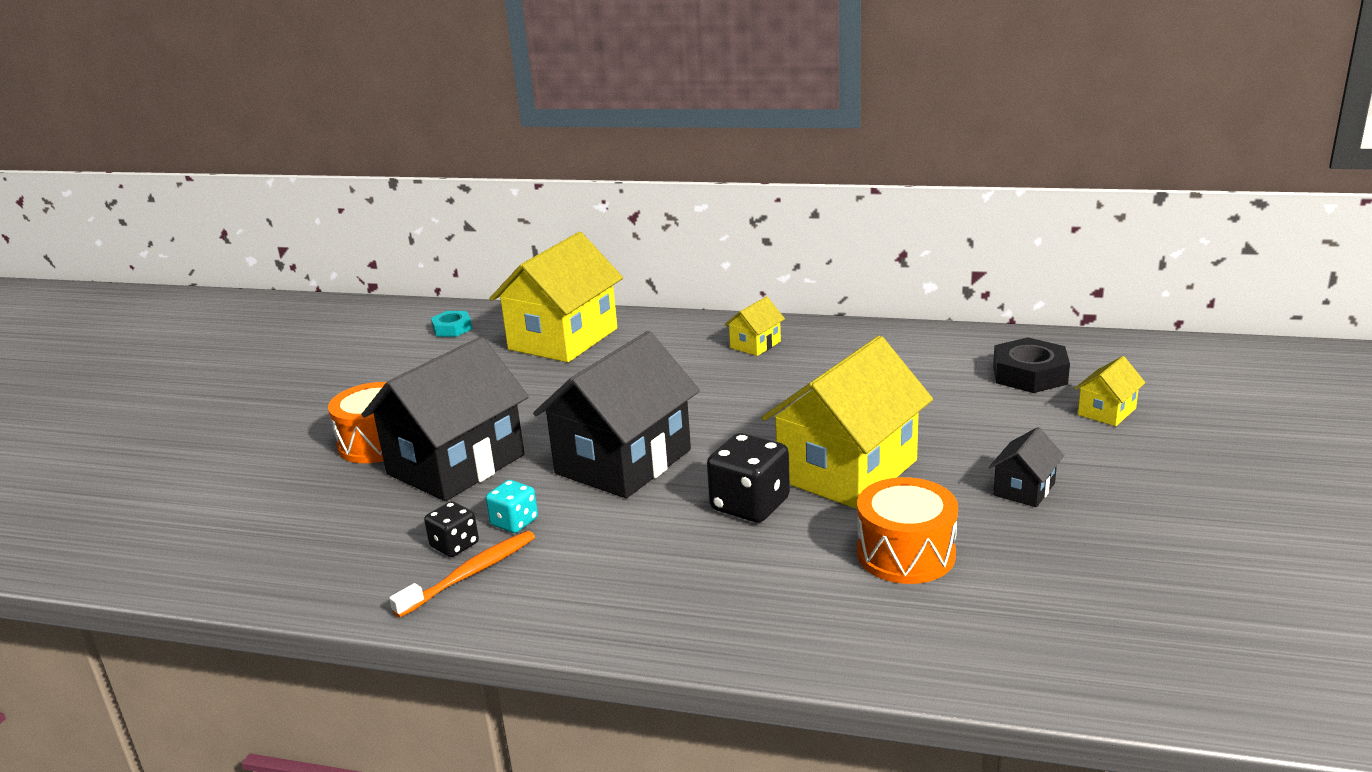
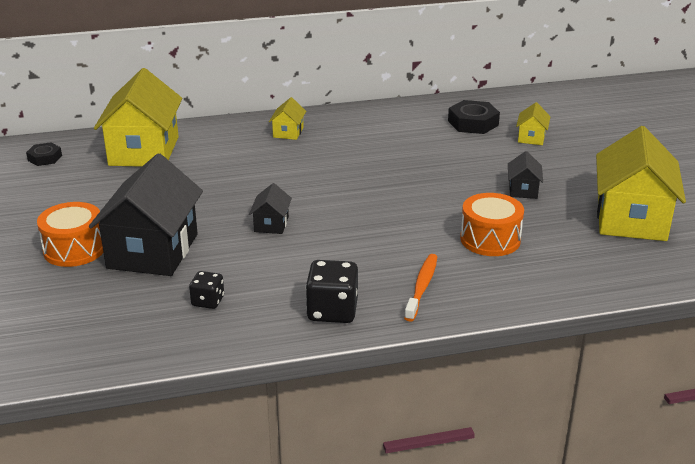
camera: 30 degrees left, 5 degrees up
orange toothbrush [389,531,535,618] -> orange toothbrush moved to [404,254,437,322]
turquoise nut [431,311,472,337] -> black nut [26,142,62,166]
turquoise dice [486,480,538,533] -> none
black house [533,331,700,498] -> black house [249,183,292,234], size x0.44
black dice [707,433,790,523] -> black dice moved to [306,260,358,323]
yellow house [761,336,933,509] -> yellow house moved to [596,126,686,241]

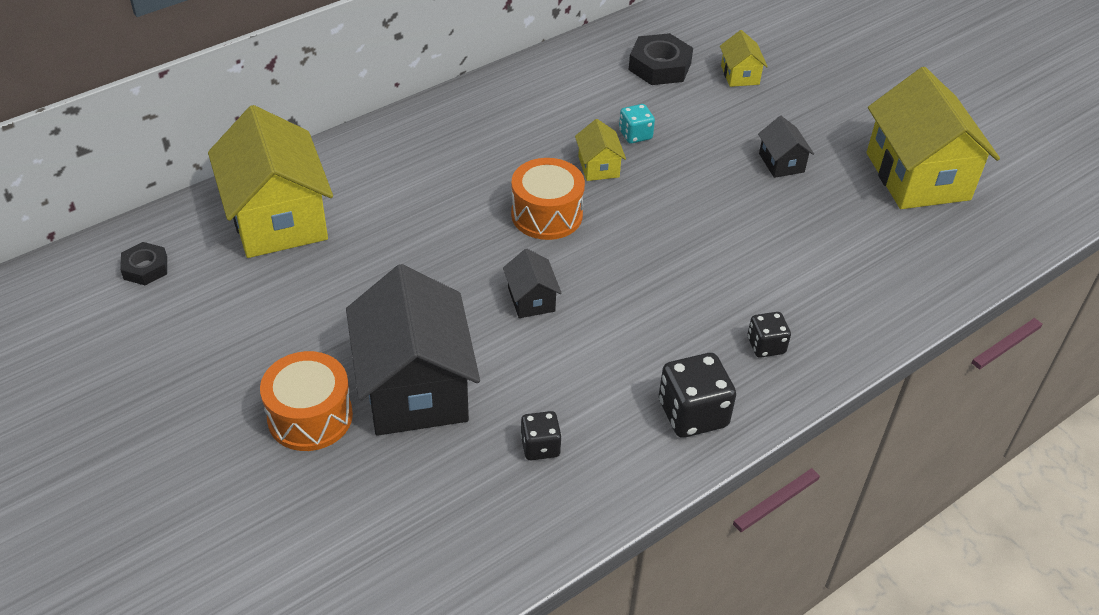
camera: 25 degrees left, 15 degrees up
yellow house [269,97,306,140] -> yellow house moved to [575,119,626,181]
orange toothbrush [404,254,437,322] -> black dice [747,312,791,358]
orange drum [460,193,524,256] -> orange drum moved to [511,158,585,240]
none -> turquoise dice [619,104,655,144]

